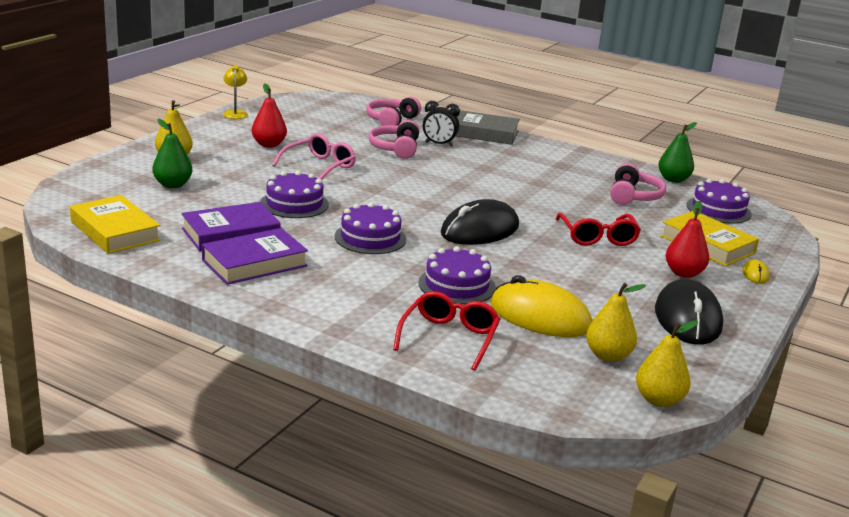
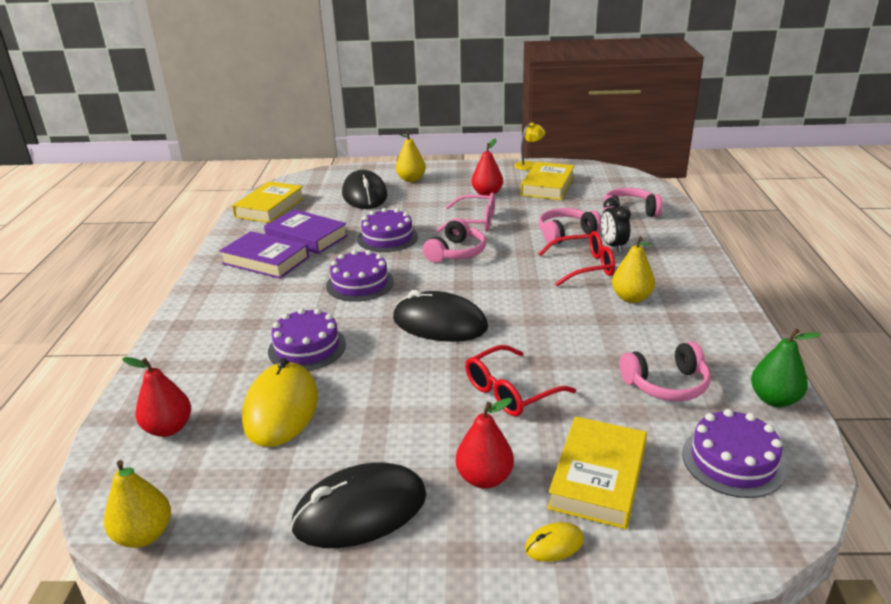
camera: 65 degrees right, 5 degrees up
green pear [152,119,192,188] -> black mouse [342,170,388,209]
red glasses [393,291,500,371] -> red glasses moved to [538,231,615,286]
grey book [456,110,520,145] -> none
yellow pear [586,283,646,362] -> yellow pear moved to [612,237,655,303]
none -> red pear [122,357,191,437]
none -> pink headphones [423,218,486,263]
none -> yellow book [521,162,575,200]

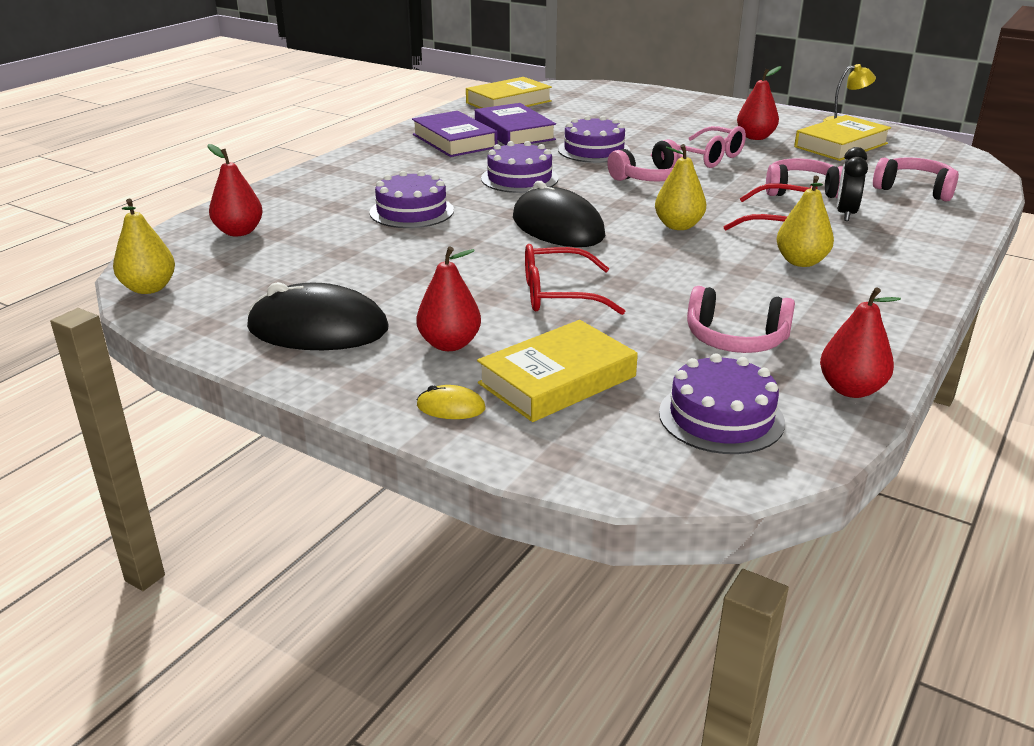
camera: 30 degrees right, 0 degrees up
yellow mouse [242,358,318,447] -> none
black mouse [342,170,388,209] -> none
yellow pear [396,132,426,182] -> yellow pear moved to [655,144,706,230]
green pear [751,329,821,407] -> red pear [820,287,901,398]

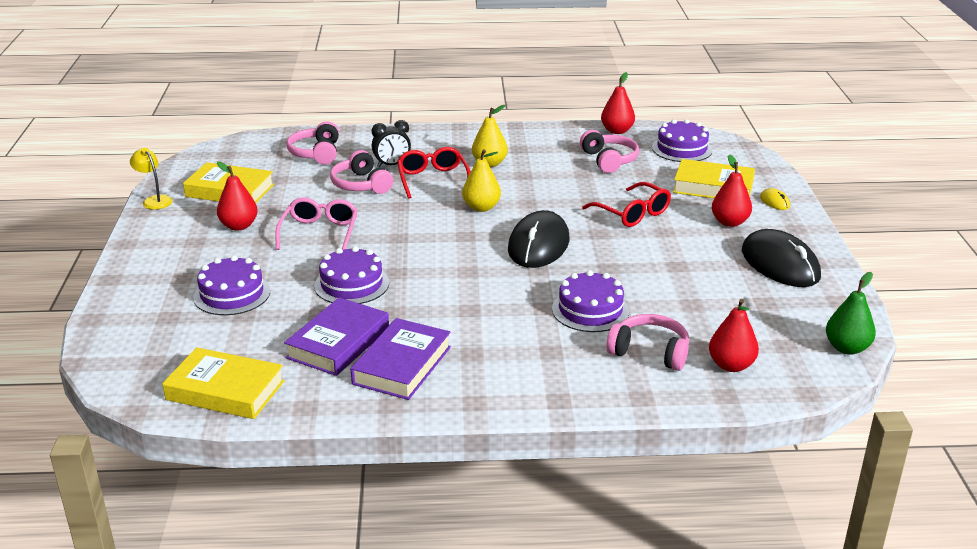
camera: 125 degrees left, 0 degrees up
yellow pear [113,199,175,294] -> green pear [826,272,876,355]
purple cake [481,141,559,193] -> purple cake moved to [193,255,270,315]
pink headphones [607,139,683,182] -> pink headphones moved to [606,314,689,371]

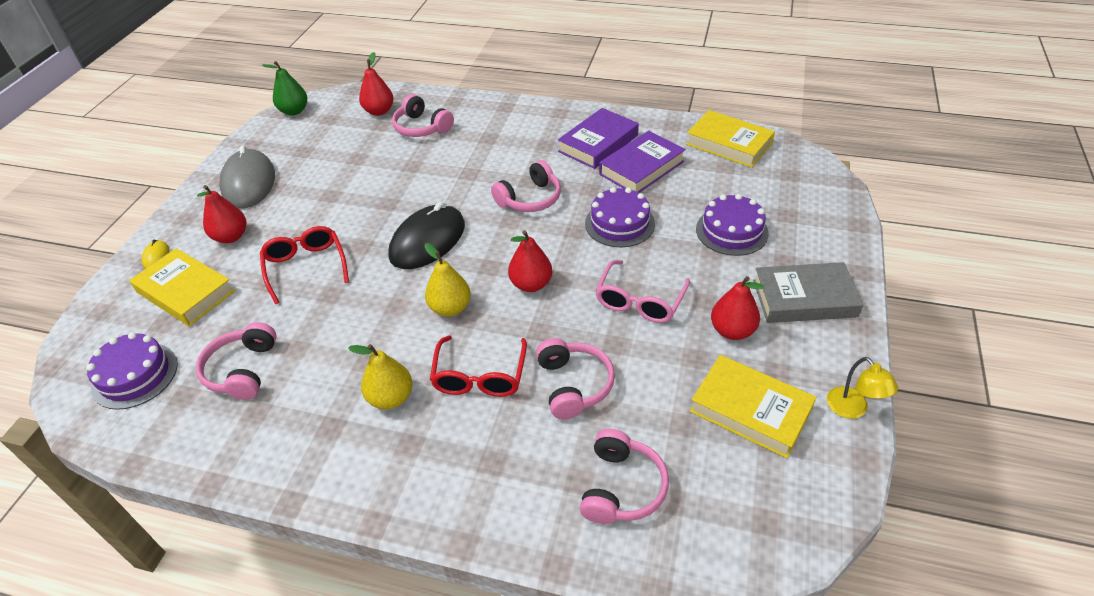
camera: 160 degrees left, 15 degrees up
black clock [372,120,411,167] -> none
purple cake [552,270,629,332] -> none
red pear [601,72,635,134] -> red pear moved to [508,230,552,292]
black mouse [742,229,821,287] -> grey mouse [219,145,275,209]
none -> pink headphones [491,160,561,212]
none -> grey book [753,262,864,323]

